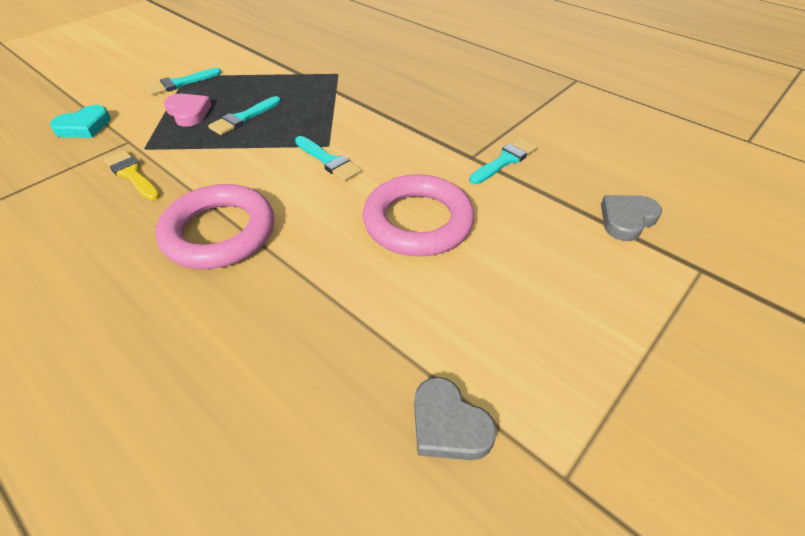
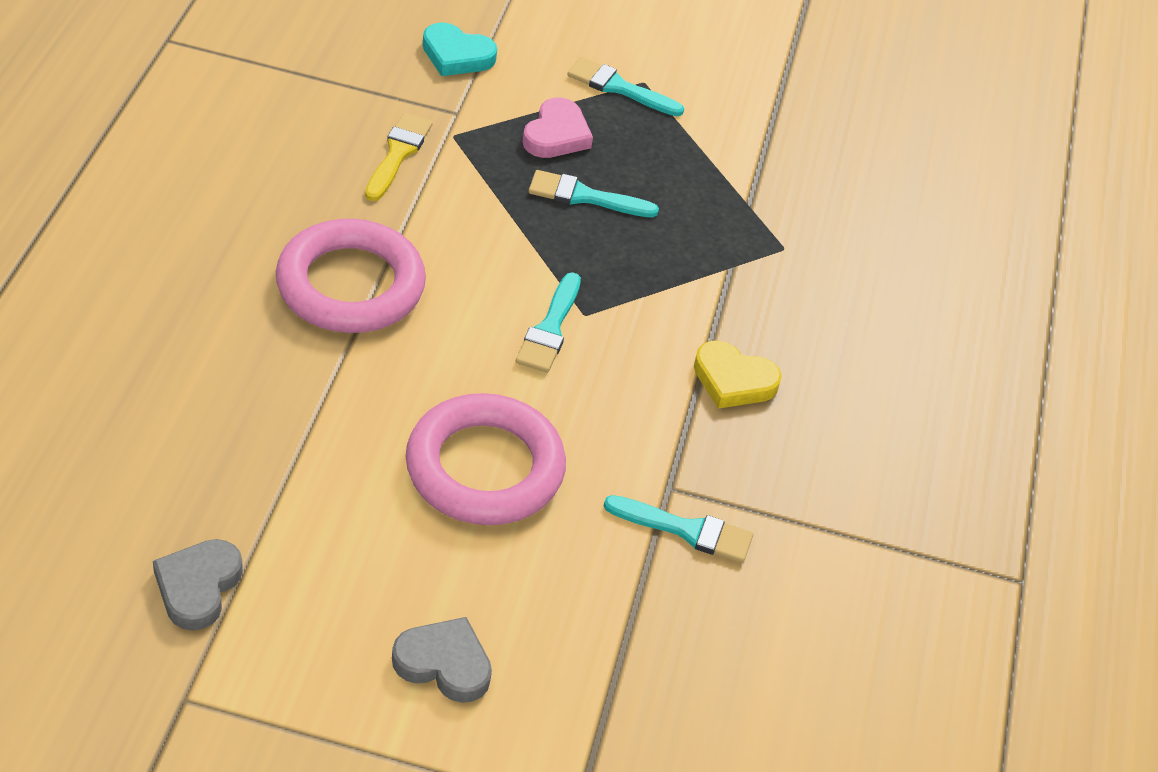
camera: 55 degrees right, 0 degrees up
grey heart [601,195,662,241] -> grey heart moved to [392,617,492,703]
none -> yellow heart [694,340,782,409]

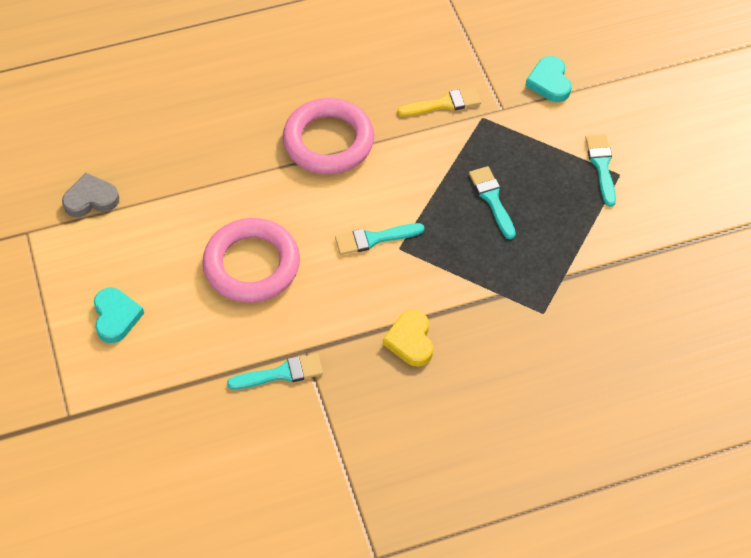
camera: 65 degrees right, 10 degrees up
grey heart [392,617,492,703] -> turquoise heart [94,288,144,343]
pink heart [522,97,593,158] -> none
turquoise brush [604,495,753,563] -> turquoise brush turned 90 degrees counterclockwise [227,354,323,389]

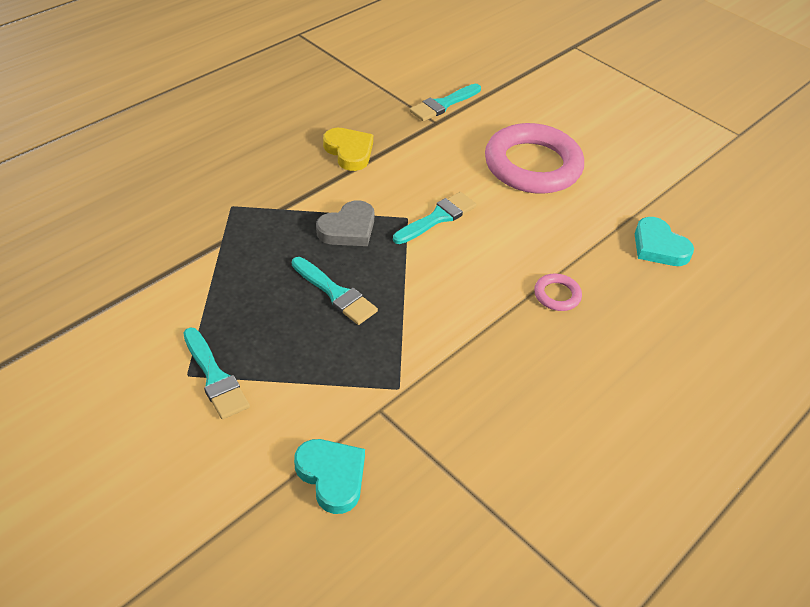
camera: 150 degrees right, 10 degrees down
grey heart [62,173,119,217] -> grey heart moved to [316,200,375,246]
turquoise heart [94,288,144,343] -> turquoise heart moved to [635,217,694,266]
pink ring [283,98,374,174] -> pink ring [534,274,582,311], size x0.41
yellow brush [397,87,481,116] -> none

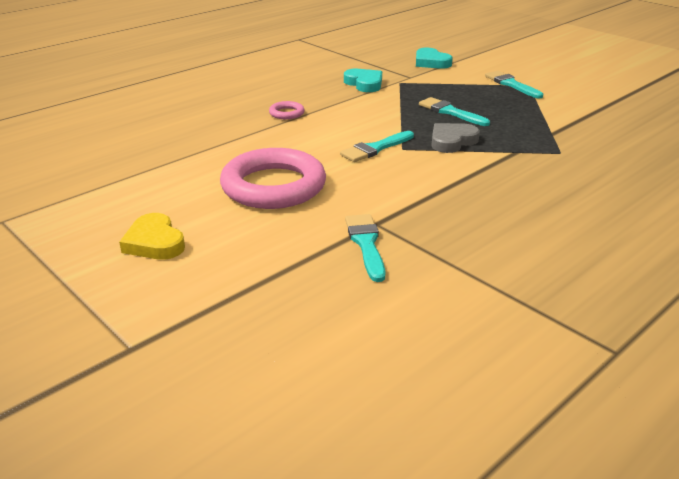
camera: 175 degrees left, 15 degrees down
yellow heart [323,128,373,171] -> yellow heart moved to [119,213,185,260]
turquoise brush [409,84,481,121] -> turquoise brush turned 60 degrees counterclockwise [345,214,386,282]
turquoise heart [635,217,694,266] -> turquoise heart moved to [344,69,382,92]

